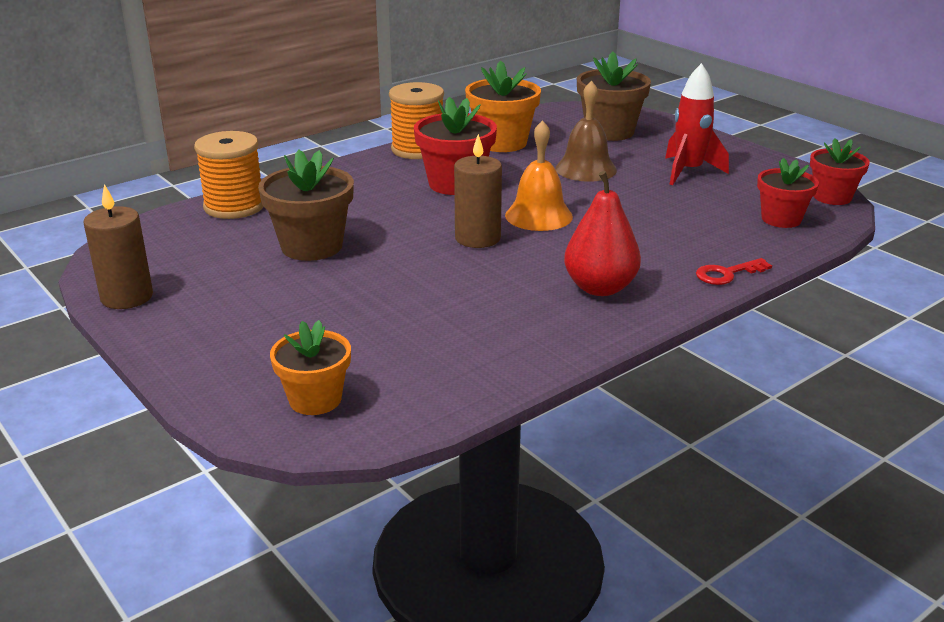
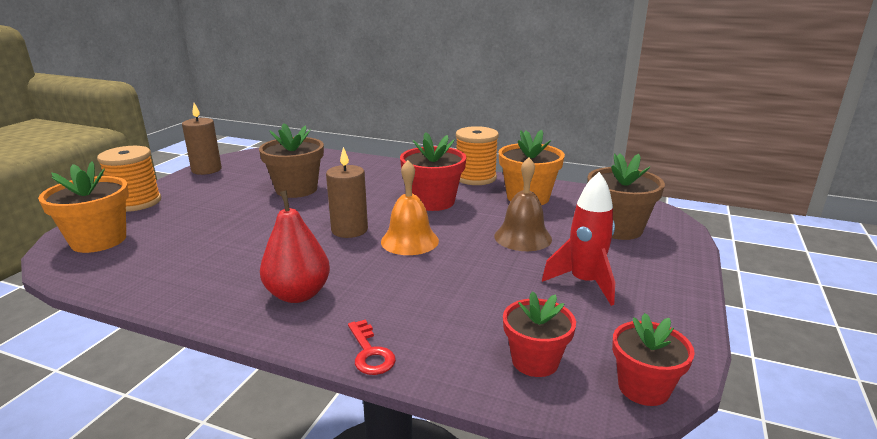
camera: 60 degrees right, 5 degrees down
orange spool [194,131,263,219] -> orange spool moved to [97,146,161,212]
orange flower pot [270,320,351,415] -> orange flower pot [38,161,129,253], size x1.50
red key [696,258,772,285] -> red key turned 150 degrees counterclockwise [348,320,396,375]

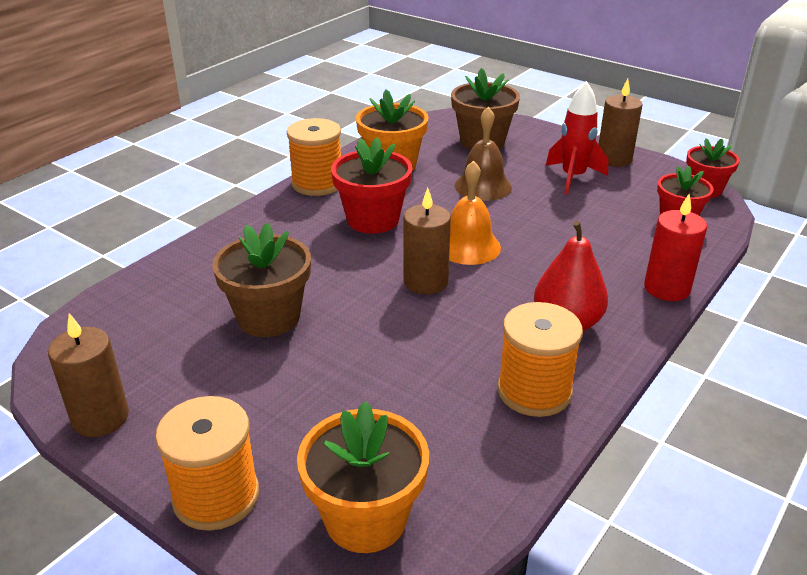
camera: 75 degrees left, 10 degrees up
red key [348,320,396,375] -> red candle [644,194,707,301]
none -> orange spool [497,302,583,417]
none -> brown candle [599,79,643,167]

